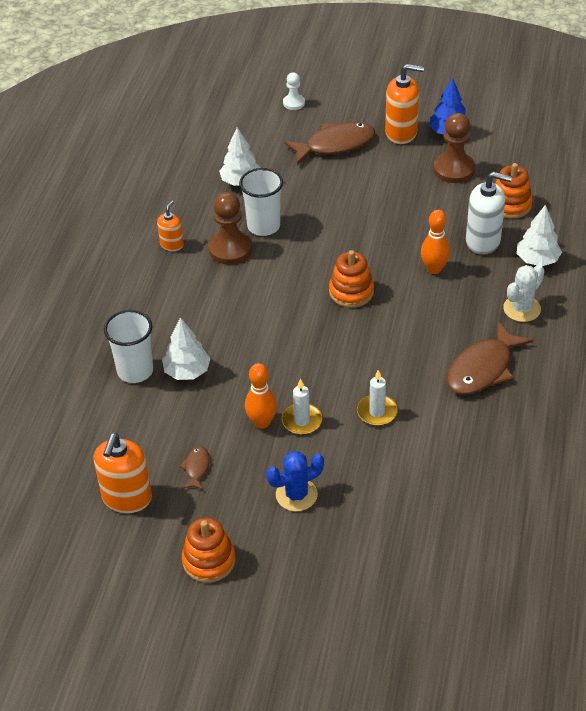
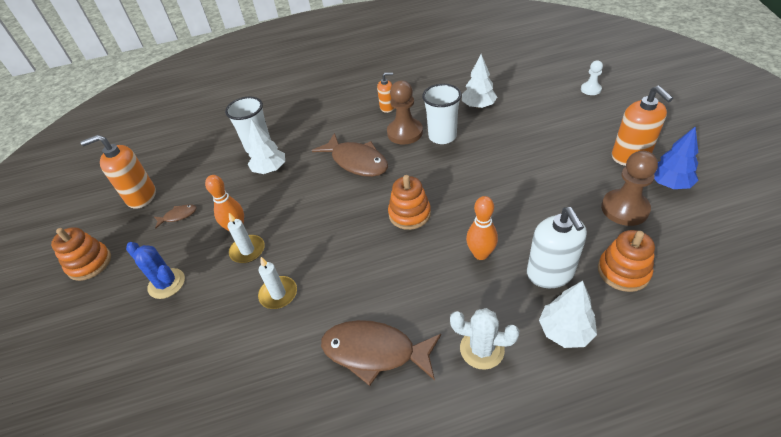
camera: 65 degrees right, 0 degrees up
brown fish [284,122,375,165] -> brown fish moved to [312,133,388,177]

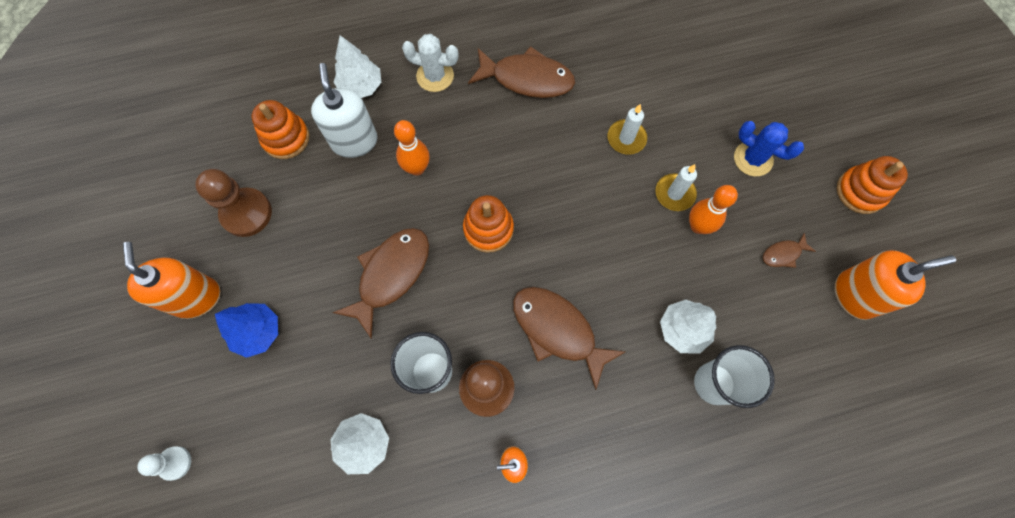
camera: 175 degrees right, 25 degrees up
blue tree [654,126,699,189] -> blue tree moved to [215,303,278,358]
none -> brown fish [332,228,429,339]

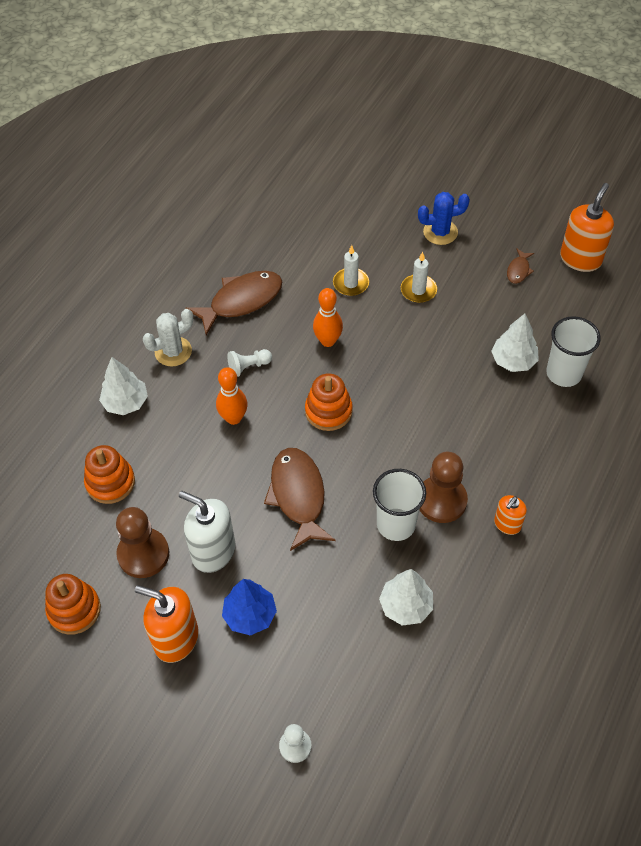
camera: 45 degrees left, 15 degrees down
white soap dispenser [311,63,378,158] -> white soap dispenser moved to [179,491,236,573]
brown fish [513,287,625,390] -> none
orange bowling pin [689,185,738,234] -> orange bowling pin moved to [313,288,343,347]
orange stacking toy [837,156,908,214] -> orange stacking toy moved to [45,574,101,635]
none -> white pawn [227,349,272,377]

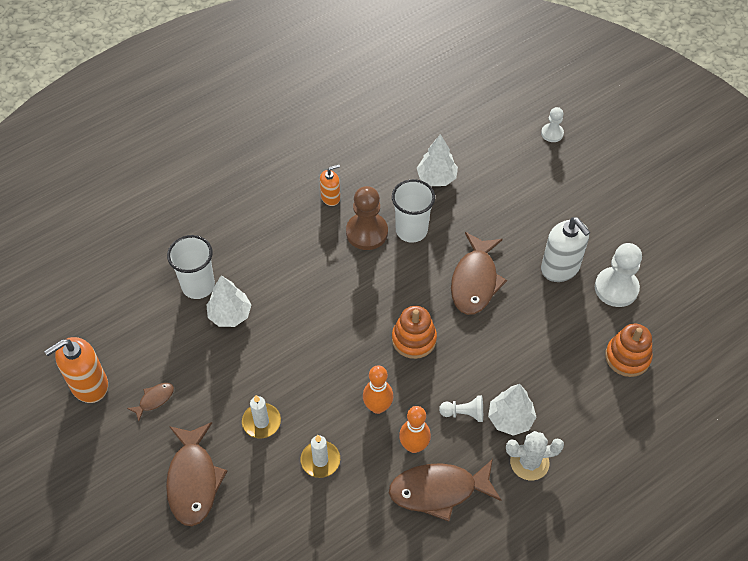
camera: 155 degrees left, 0 degrees up
orange stacking toy [45,574,101,635] -> none
white tree [99,357,148,415] -> white tree moved to [488,384,536,436]
brown pawn [116,507,169,578] -> white pawn [595,243,642,307]
orange soap dispenser [135,585,199,663] -> none
orange bowling pin [216,367,248,425] -> orange bowling pin moved to [399,406,431,453]
blue tree [222,579,277,636] -> none
blue cactus [418,192,470,245] -> brown fish [166,422,227,526]

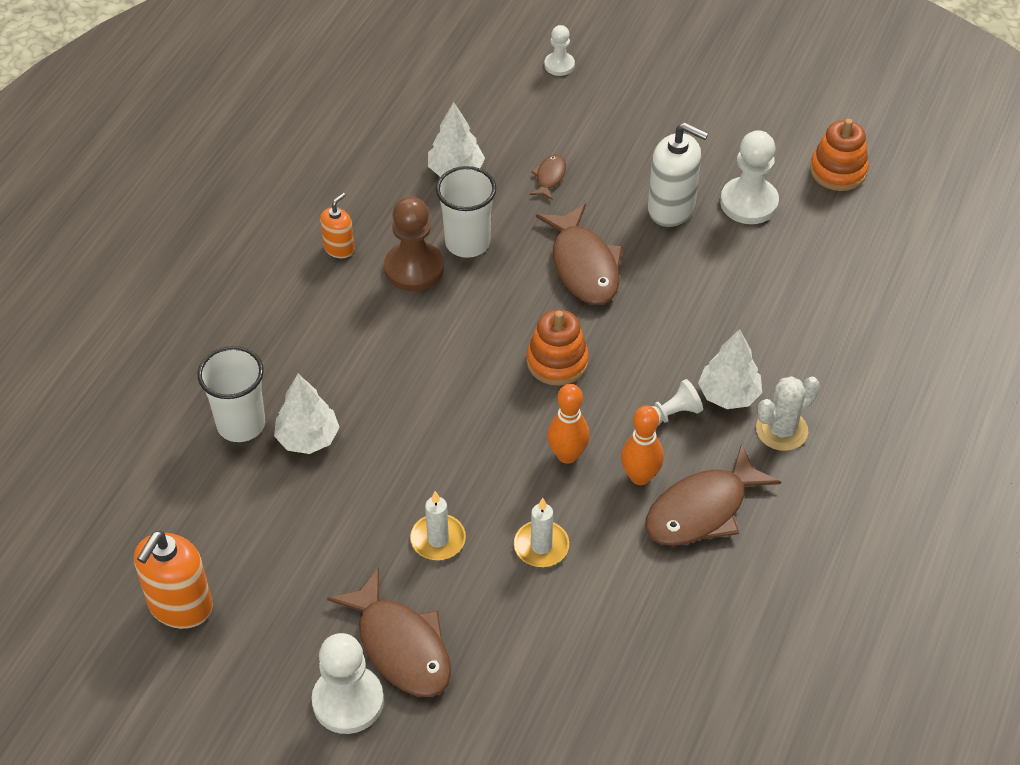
camera: 30 degrees left, 5 degrees down
brown fish [127,383,174,421] -> brown fish moved to [529,155,566,200]
orange stacking toy [605,324,653,377] -> orange stacking toy moved to [810,119,869,191]
none -> white pawn [312,633,384,734]

